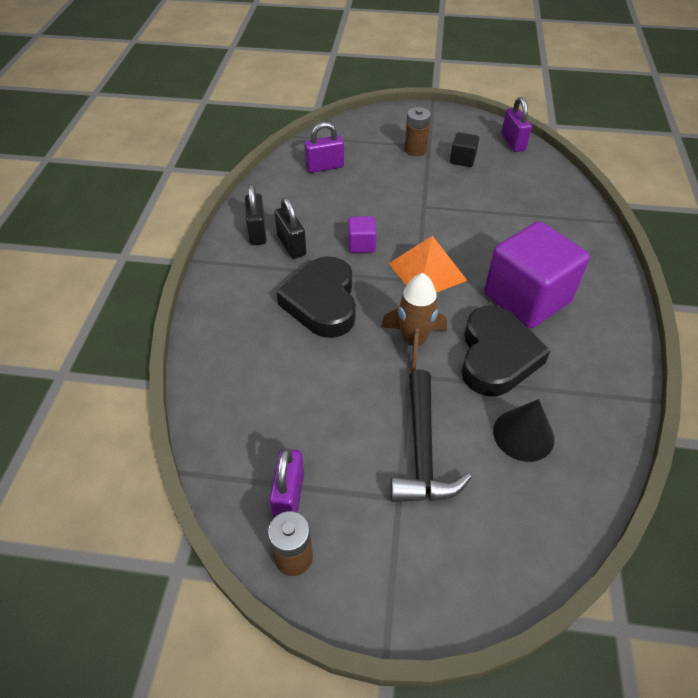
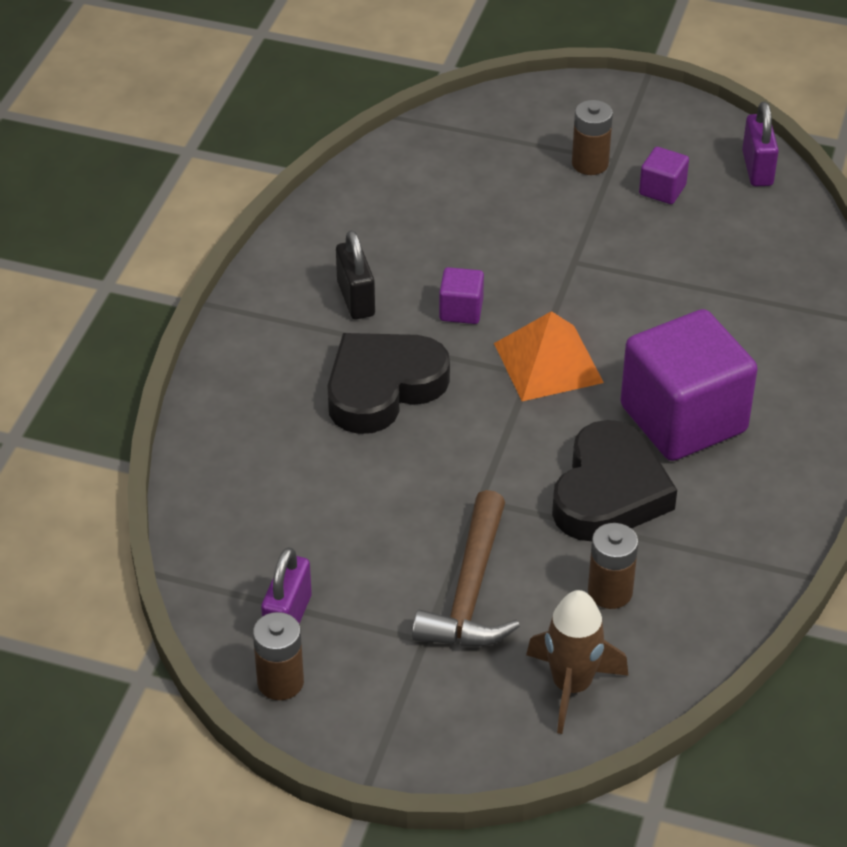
camera: 10 degrees right, 5 degrees down
black padlock [245,185,266,245] -> none
black heart [276,256,356,338] -> black heart turned 45 degrees clockwise [327,333,450,434]
purple padlock [304,122,344,173] -> none
brown rocket [381,273,447,371] -> brown rocket moved to [526,590,628,734]
black hammer [391,370,471,502] -> brown hammer [412,490,520,646]
black cube [450,132,479,167] -> purple cube [639,147,689,204]
black cone [493,399,554,462] -> brown battery [588,523,638,609]

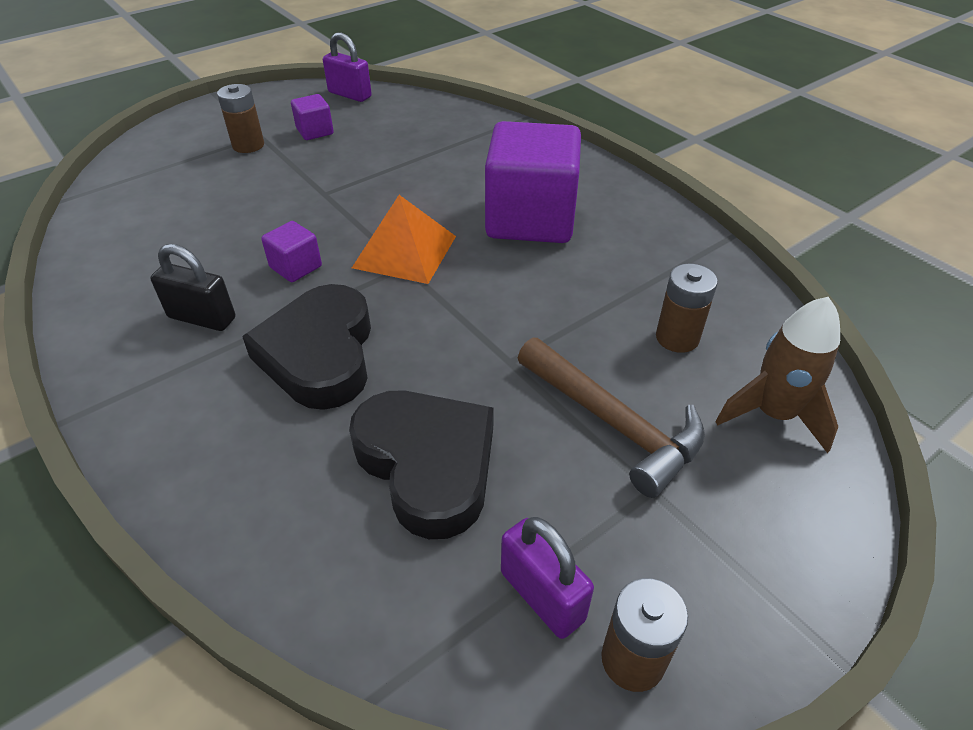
camera: 55 degrees left, 0 degrees up
black heart [552,420,677,541] -> black heart moved to [349,391,494,539]

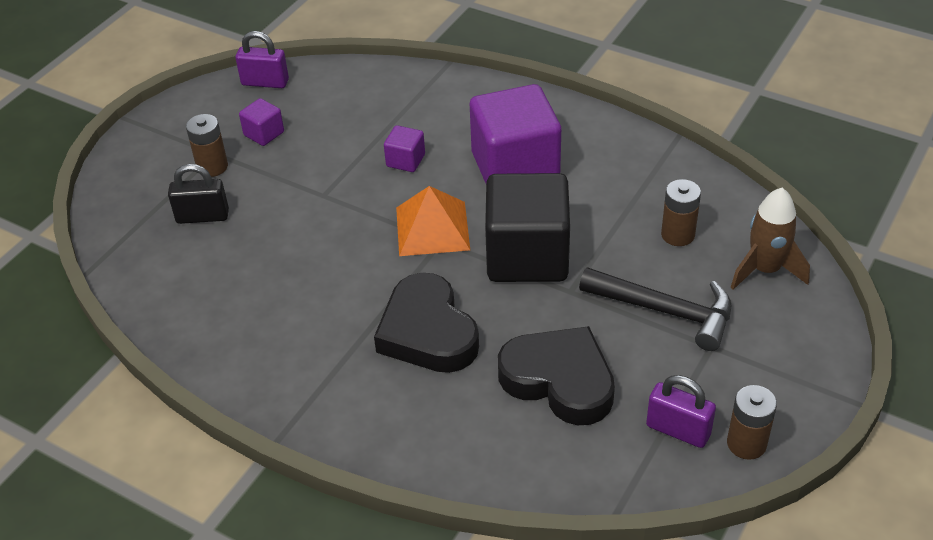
camera: 20 degrees left, 0 degrees up
black padlock [150,244,235,331] -> black padlock moved to [168,164,229,224]
purple cube [261,221,322,282] -> purple cube moved to [384,125,425,172]
brown hammer [518,338,705,498] -> black hammer [579,267,731,351]
none -> black cube [485,173,570,282]

